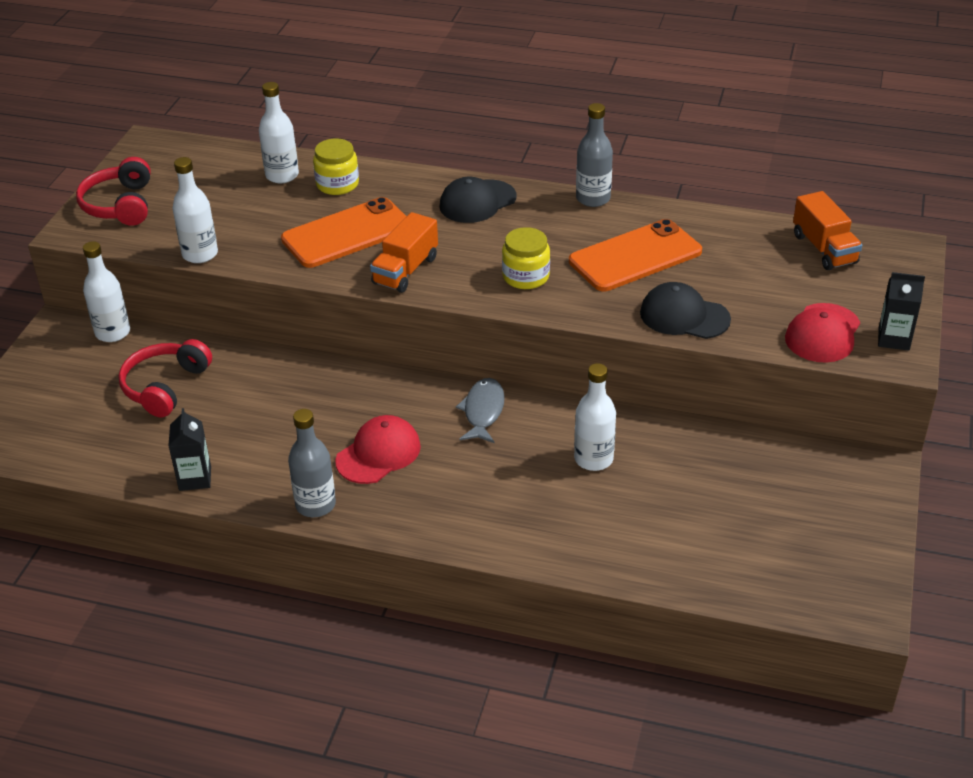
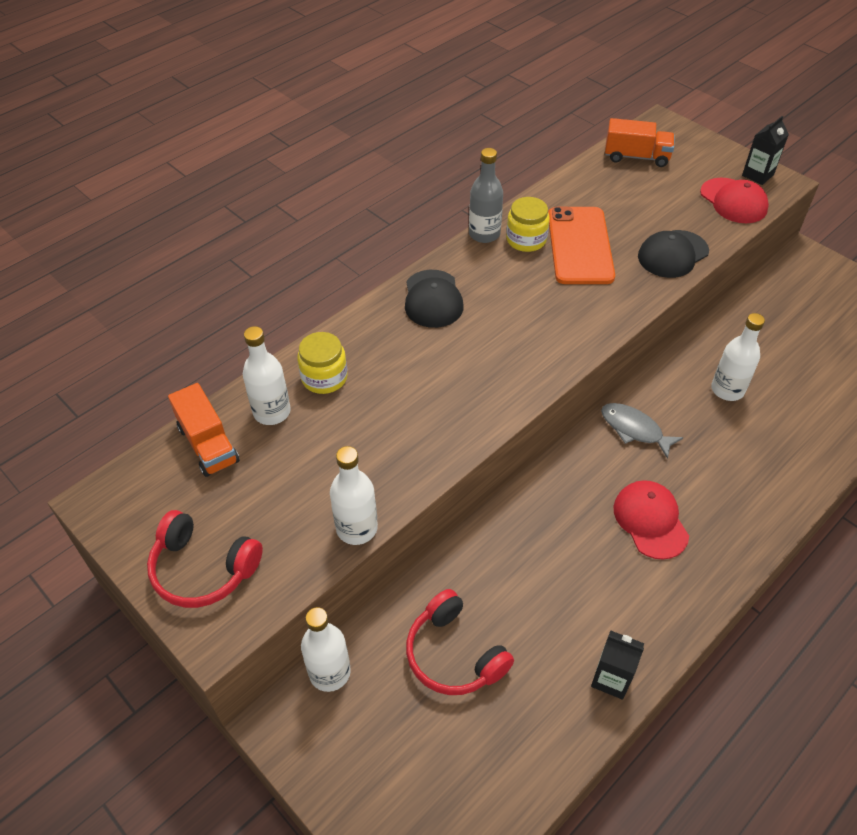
camera: 60 degrees left, 10 degrees up
orange phone [281,197,407,268] -> none
grey bottle [288,409,336,517] -> none
orange truck [370,212,438,293] -> orange truck moved to [168,383,240,477]
yellow jar [502,227,550,289] -> yellow jar moved to [506,197,550,252]

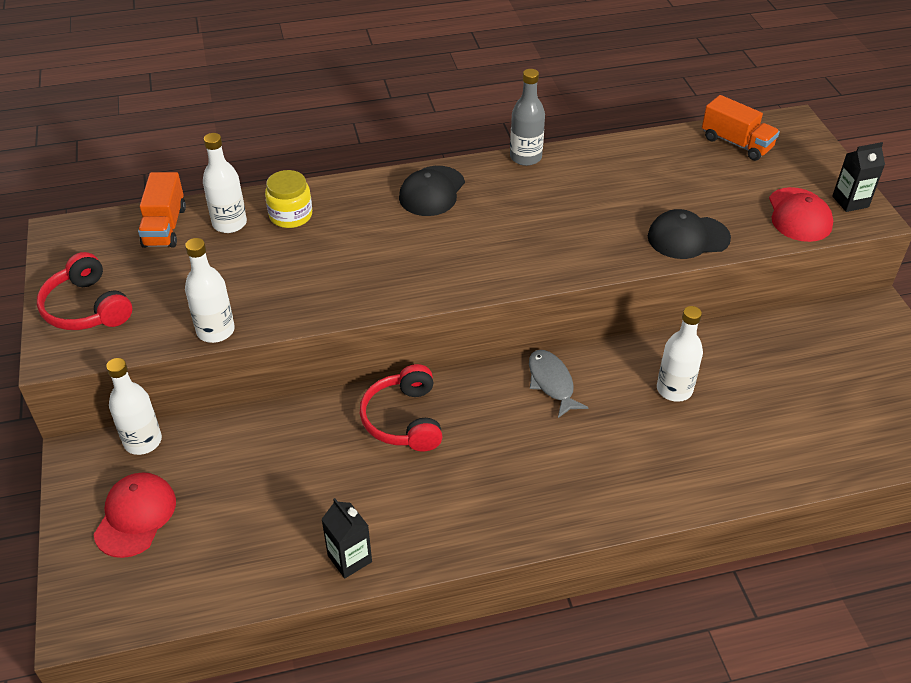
camera: 30 degrees right, 5 degrees down
red headphones [406,589,514,695] -> red headphones moved to [360,364,442,452]
yellow jar [506,197,550,252] -> none
orange phone [548,207,615,284] -> none
red cap [614,480,689,560] -> red cap moved to [93,472,176,558]

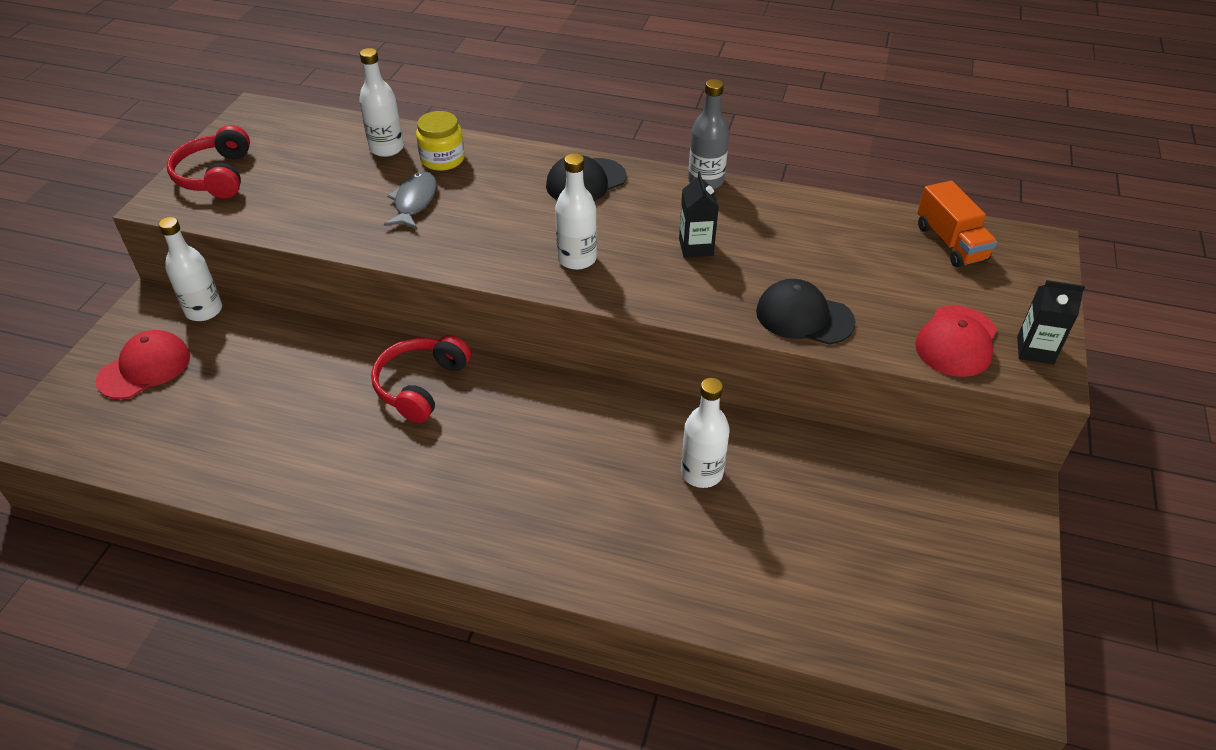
camera: 30 degrees right, 0 degrees up
orange truck [138,172,186,248] -> none
white bottle [185,238,235,343] -> white bottle moved to [555,153,597,270]
black carton [321,498,372,578] -> black carton moved to [679,172,719,258]
grey fish [529,350,589,418] -> grey fish moved to [384,171,437,229]

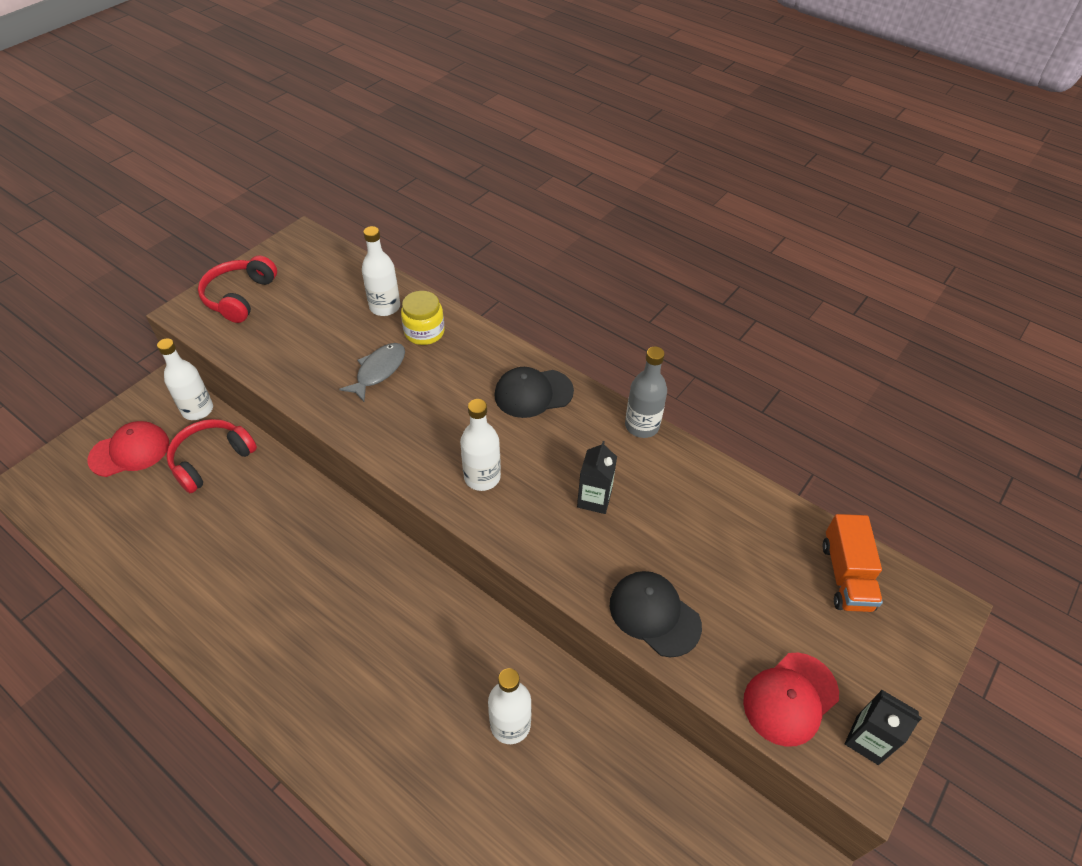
camera: 20 degrees right, 5 degrees up
red headphones [371,335,471,423] -> red headphones moved to [166,419,257,493]

